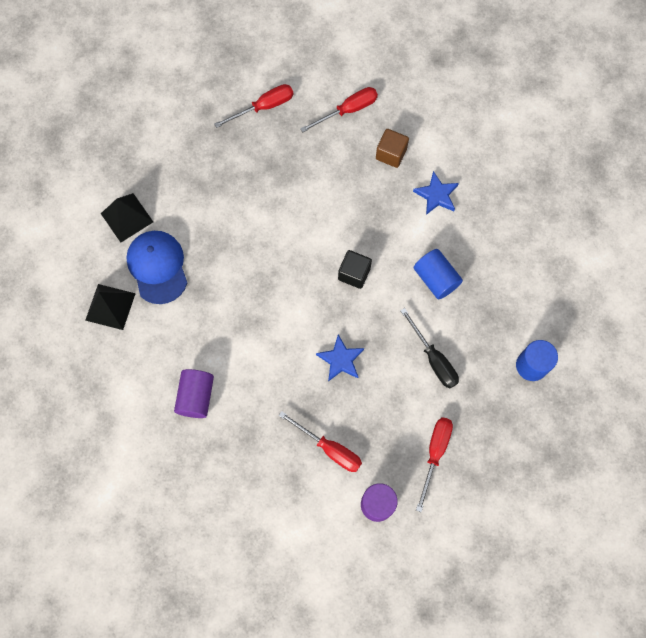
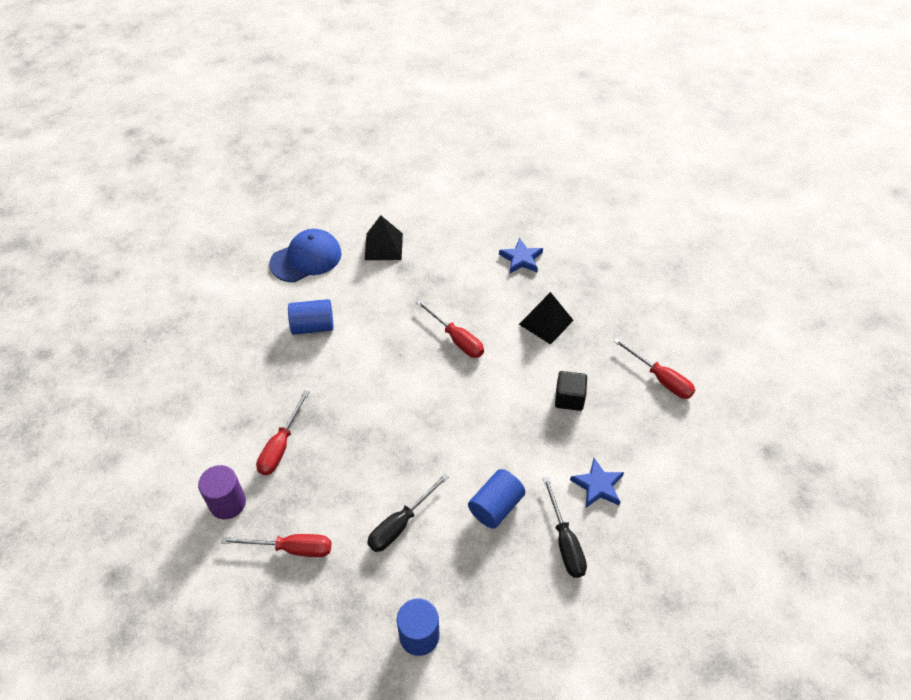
camera: 75 degrees right, 20 degrees down
black pyramid [101,193,153,243] -> black pyramid moved to [519,292,574,344]
blue cap [126,231,187,304] -> blue cap moved to [269,229,342,282]
purple cylinder [174,369,214,418] -> blue cylinder [288,299,333,335]
red screwdriver [214,84,293,128] -> red screwdriver moved to [416,300,484,358]
blue star [316,334,364,382] -> blue star moved to [499,238,543,273]
black cube [338,250,372,289] -> black cube moved to [555,371,587,411]
brown cube [376,129,409,168] -> none
none -> black screwdriver [543,477,587,578]

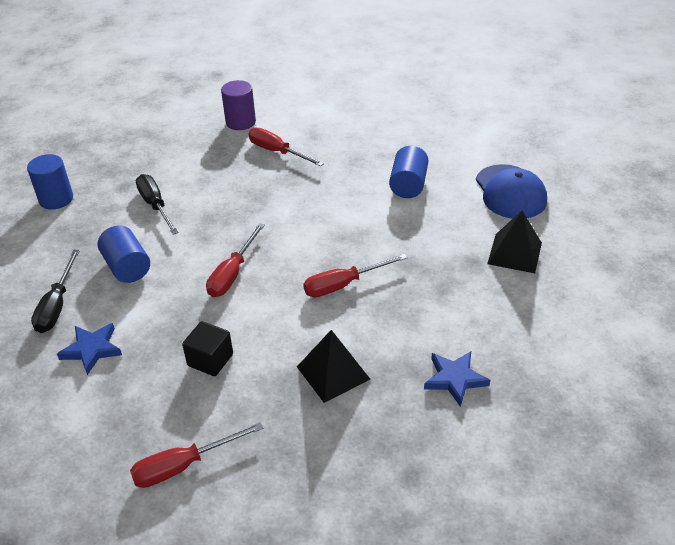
camera: 110 degrees right, 10 degrees down
red screwdriver [221,534,331,557] -> red screwdriver moved to [206,223,265,297]
black screwdriver [543,477,587,578] -> black screwdriver turned 90 degrees counterclockwise [31,250,80,333]

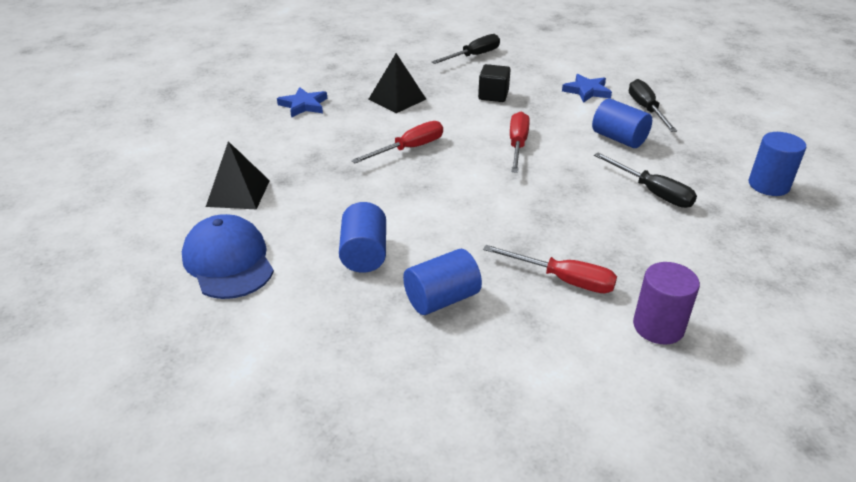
camera: 165 degrees right, 5 degrees down
red screwdriver [130,422,264,488] -> black screwdriver [432,34,500,64]
none -> blue cylinder [403,249,482,315]

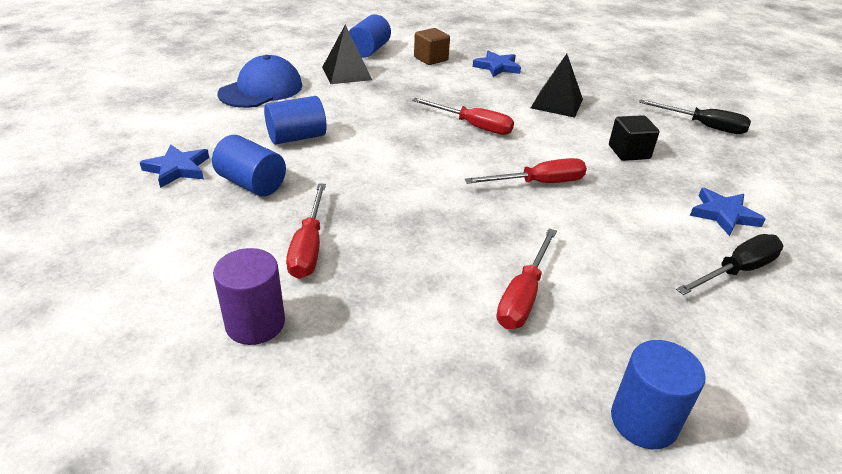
camera: 65 degrees right, 0 degrees up
blue cylinder [592,98,652,148] -> blue cylinder moved to [349,14,391,58]
black screwdriver [594,153,697,208] -> red screwdriver [496,228,557,329]
none -> blue star [140,145,209,188]
none -> brown cube [414,28,450,65]

